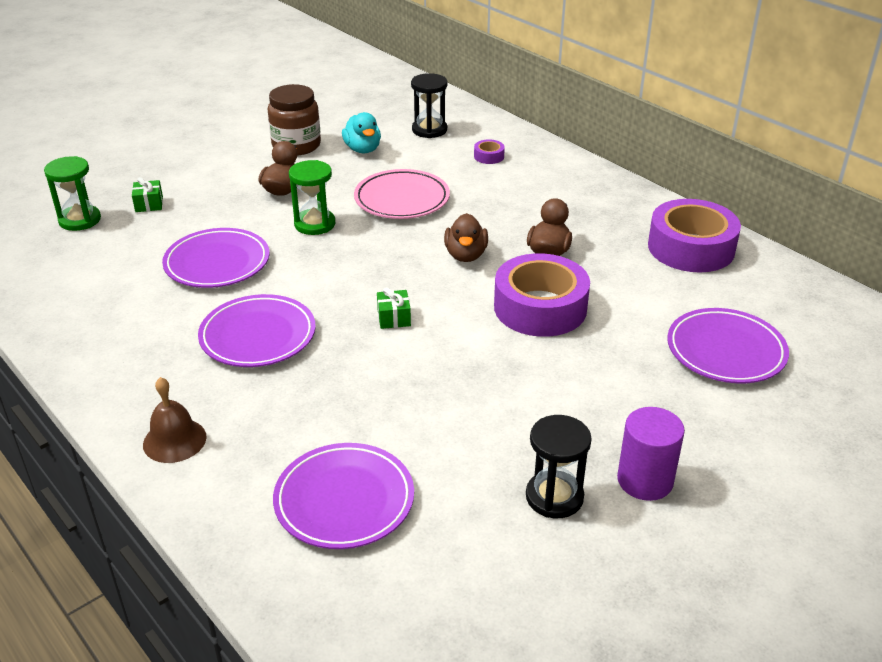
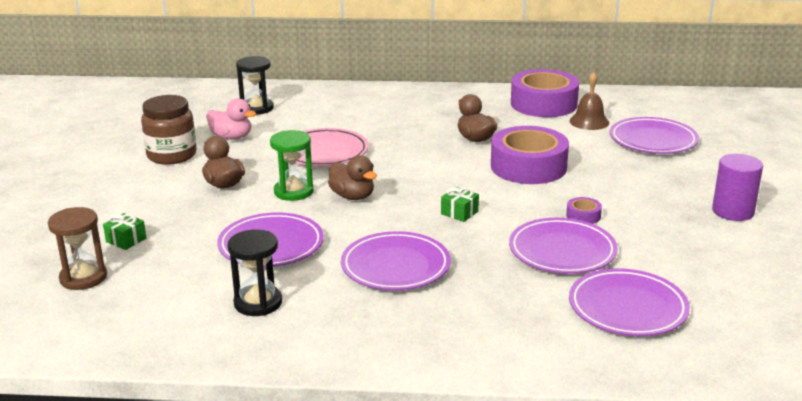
camera: 45 degrees left, 10 degrees down
green hourglass [44,156,101,231] -> brown hourglass [48,207,107,290]
brown bell [143,377,207,463] -> brown bell moved to [570,72,609,130]
turquoise duck [342,112,381,153] -> pink duck [206,98,256,140]
brown duck [444,213,488,262] -> brown duck moved to [328,155,377,200]
purple tape [474,139,505,164] -> purple tape moved to [566,197,602,224]
black hourglass [526,415,592,518] -> black hourglass moved to [227,229,282,316]
none -> purple plate [509,218,618,274]

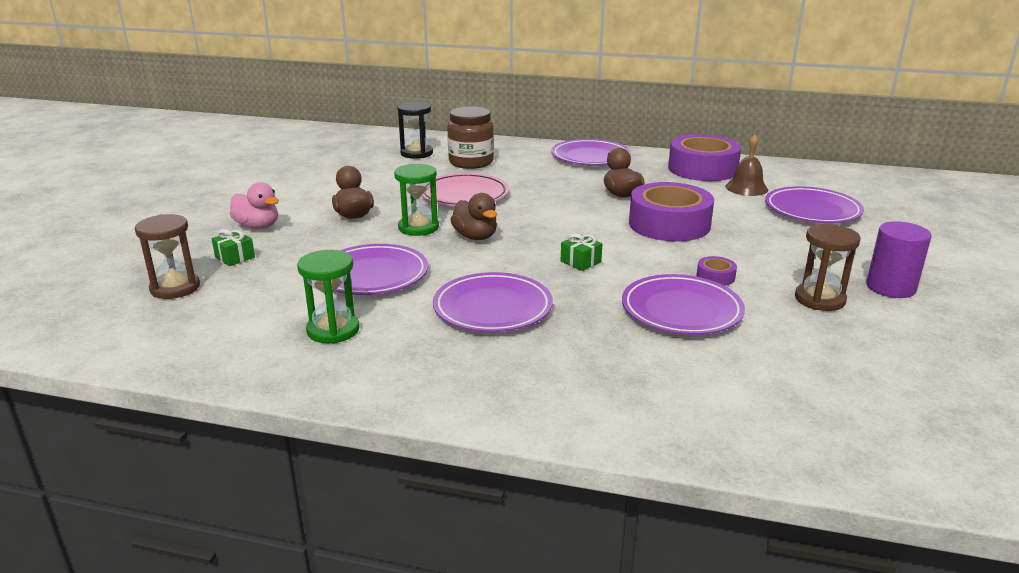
camera: 10 degrees right, 0 degrees up
brown jar [141,95,197,165] -> brown jar moved to [447,106,494,169]
pink duck [206,98,256,140] -> pink duck moved to [230,182,279,229]
black hourglass [227,229,282,316] -> green hourglass [297,250,360,344]
purple plate [569,269,690,336] -> purple plate moved to [551,139,631,165]
none -> brown hourglass [795,224,861,311]

